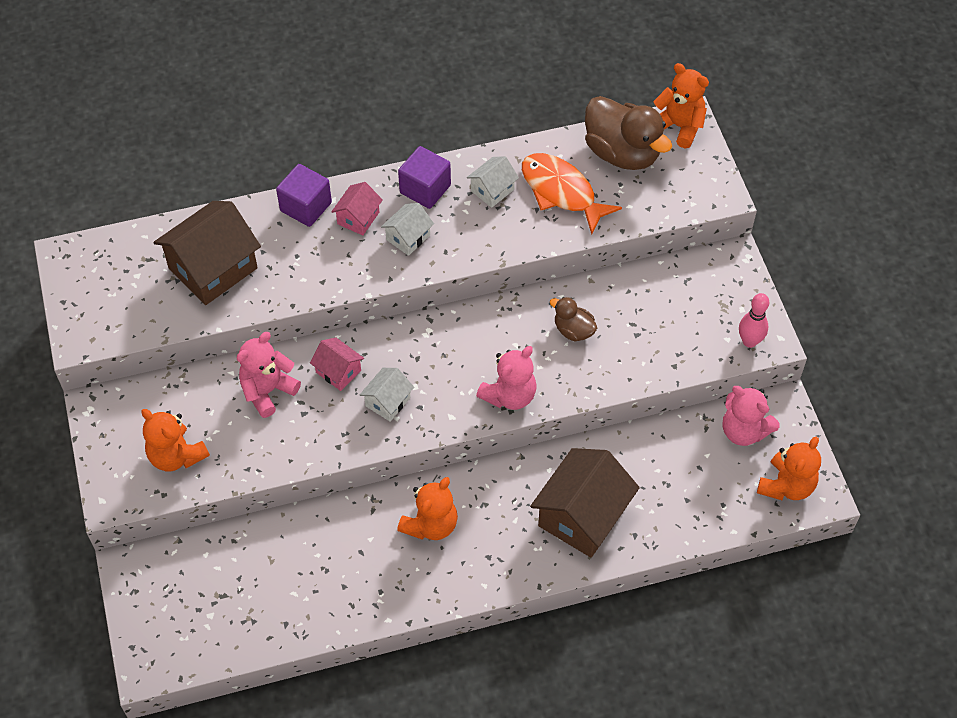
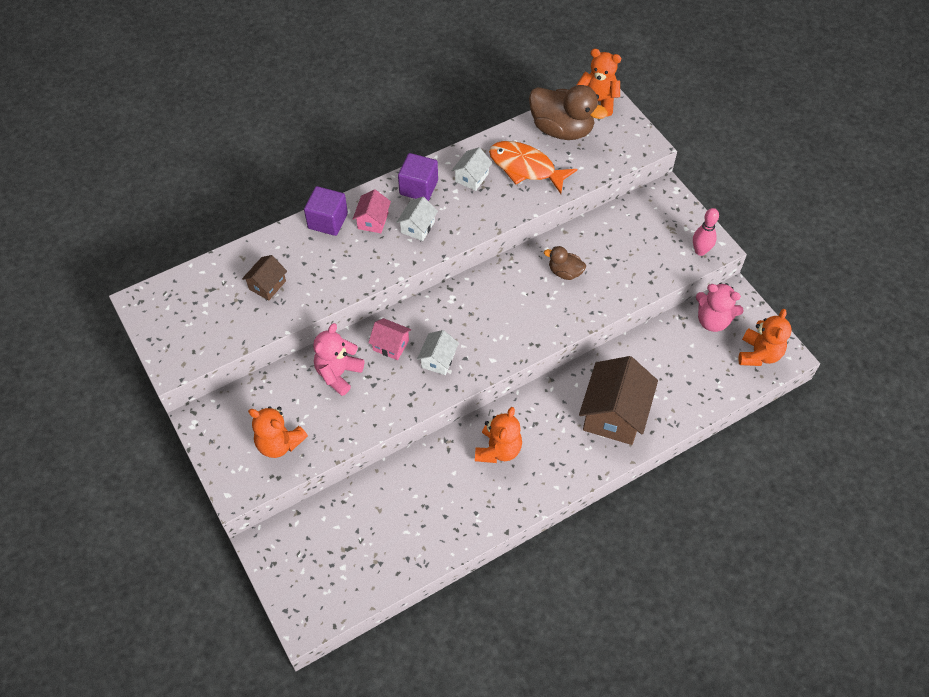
camera: 15 degrees left, 0 degrees up
brown house [153,201,261,305] -> brown house [242,255,287,300], size x0.51
pink teddy bear [476,346,536,410] -> none

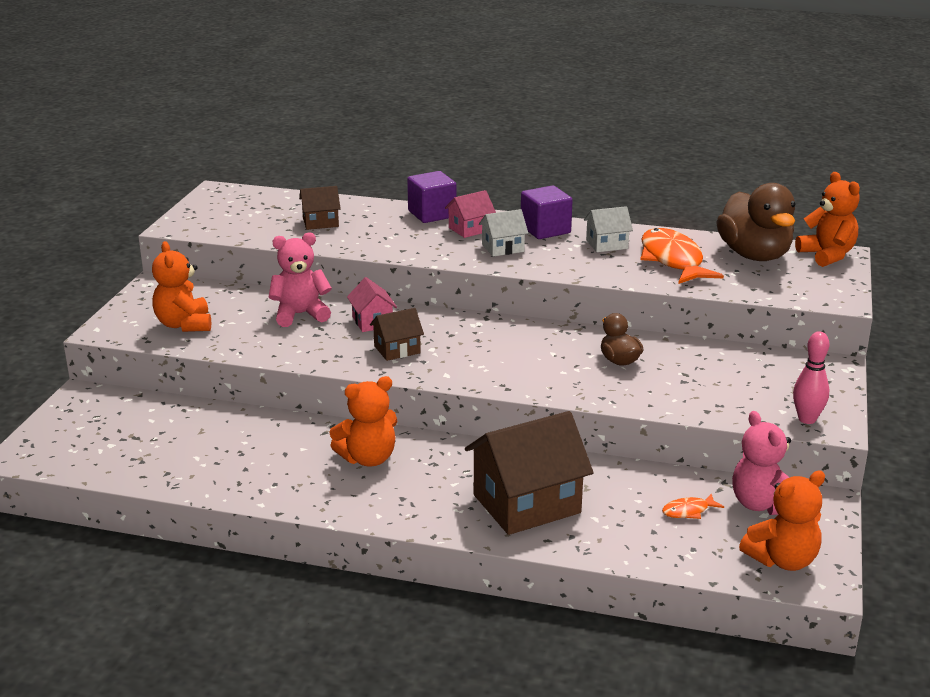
camera: 45 degrees right, 30 degrees down
white house [417,330,459,375] -> brown house [370,308,424,361]
none -> orange fish [662,494,724,519]

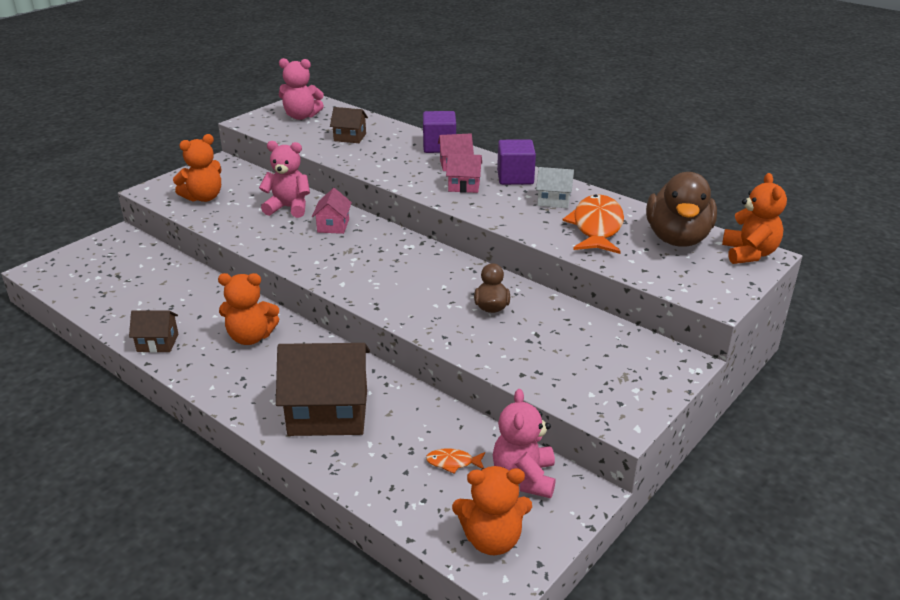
camera: 25 degrees right, 5 degrees up
orange teddy bear [152,241,211,332] -> orange teddy bear turned 135 degrees counterclockwise [173,134,222,202]
brown house [370,308,424,361] -> brown house moved to [129,311,178,353]
white house [479,209,528,257] -> pink house [446,154,482,193]
pink bowling pin [793,331,829,424] -> none
none -> pink teddy bear [279,58,324,120]

